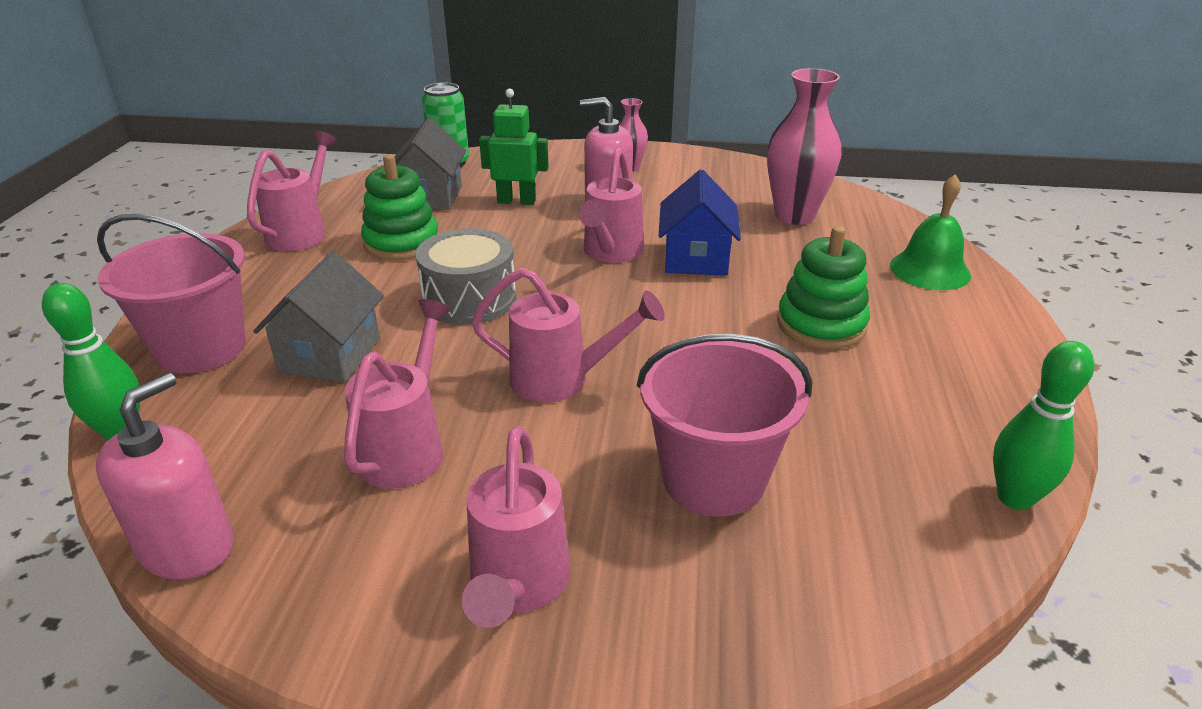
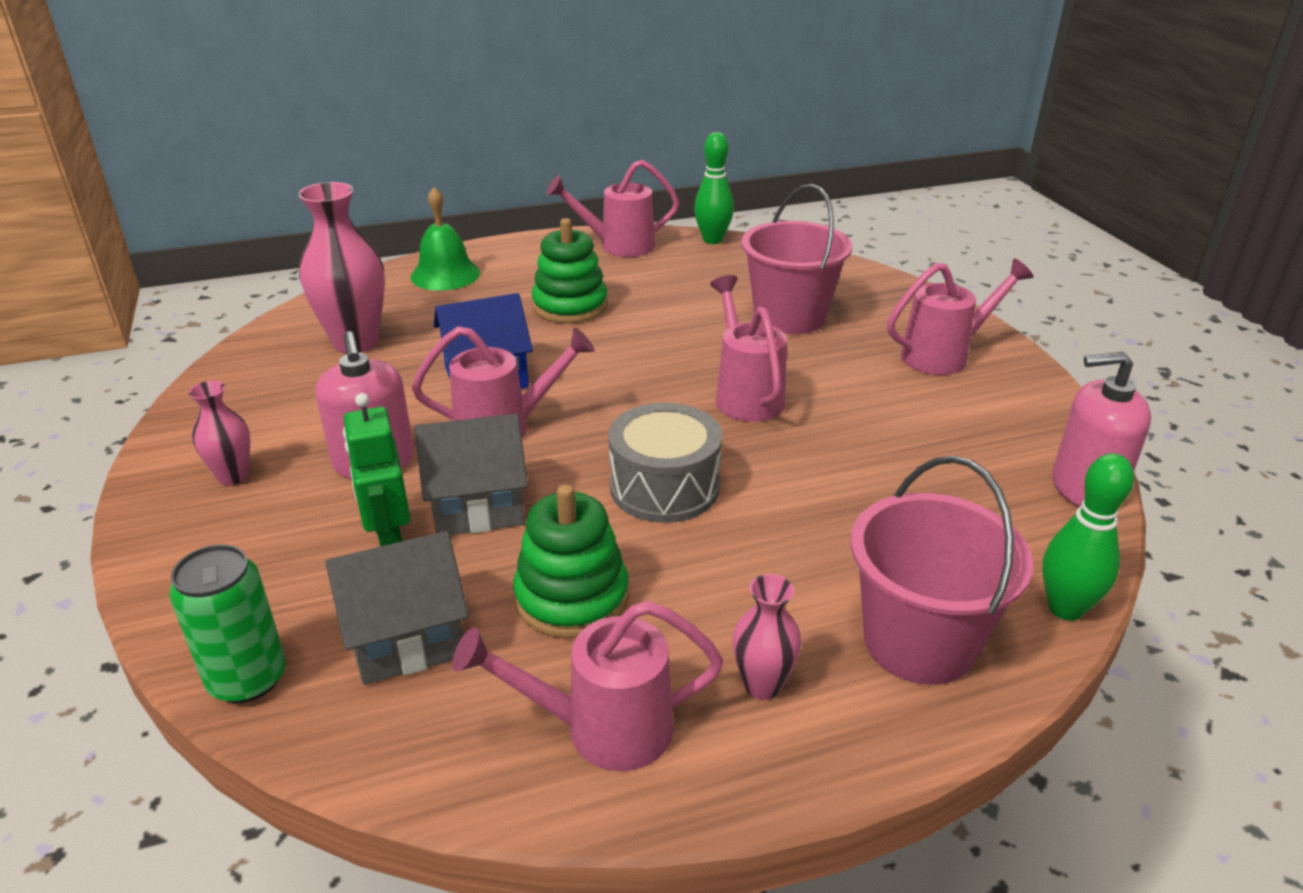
camera: 115 degrees left, 0 degrees up
grey house [253,251,384,382] -> grey house moved to [415,414,528,535]
pink watering can [344,299,452,489] -> pink watering can moved to [546,160,679,257]
none -> pink vase [732,574,801,700]

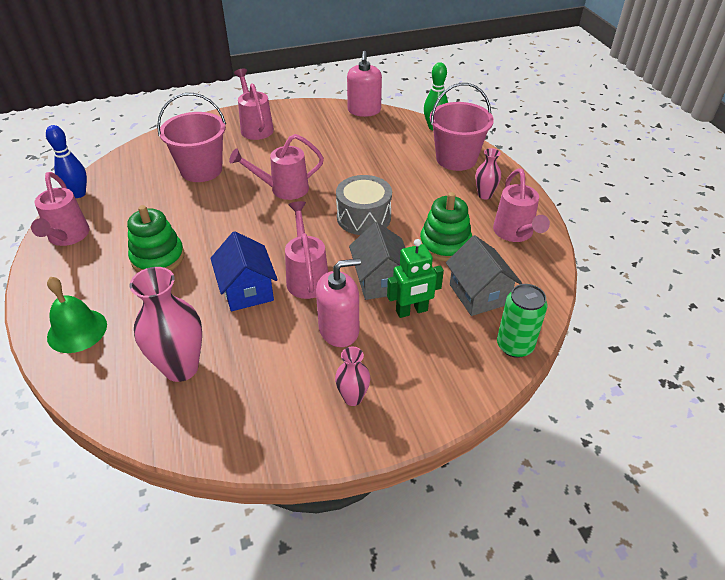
camera: 90 degrees left, 10 degrees up
green bowling pin [694,132,734,244] -> blue bowling pin [46,125,87,198]

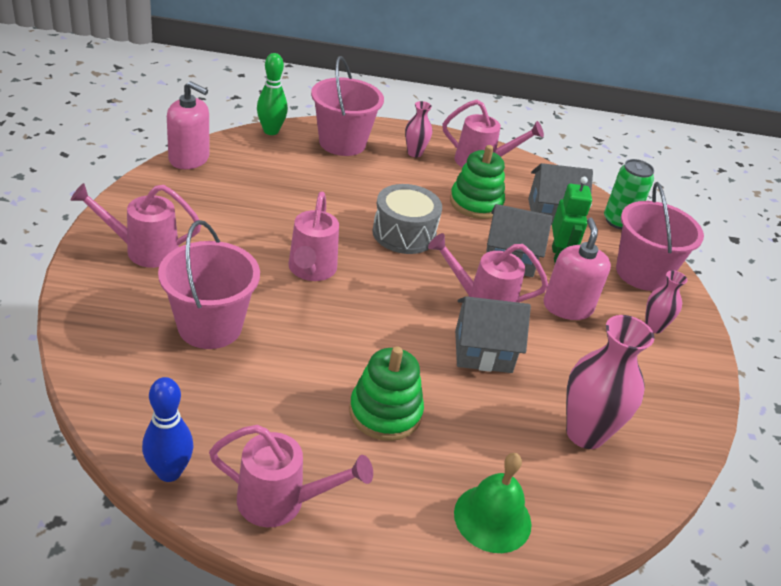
camera: 75 degrees left, 5 degrees down
blue house [210,231,278,311] -> grey house [455,296,531,373]
none -> pink bucket [616,182,704,291]

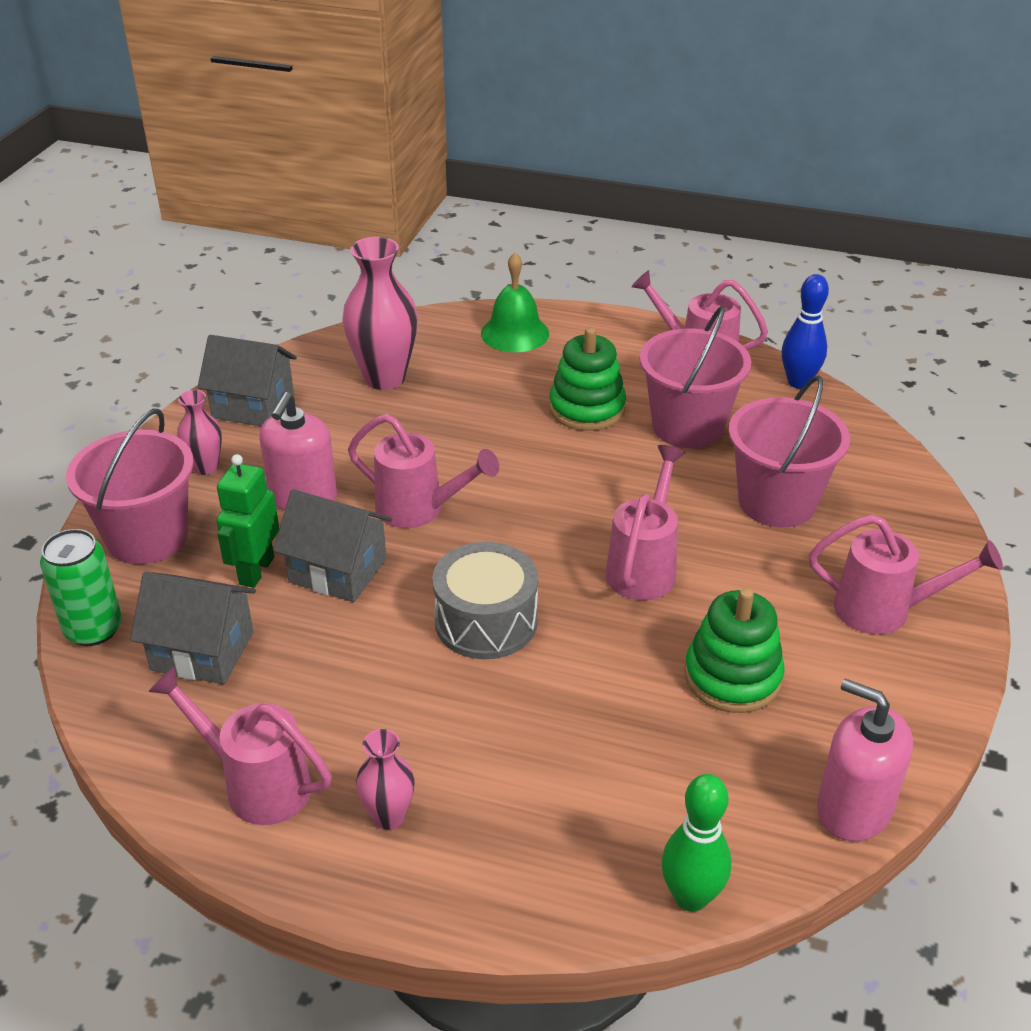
camera: 160 degrees left, 0 degrees up
pink bucket [311,56,384,156] -> pink bucket moved to [639,305,751,448]
green stacking toy [450,145,505,219] -> green stacking toy moved to [684,588,785,713]
grey house [455,296,531,373] -> grey house moved to [198,335,297,426]

